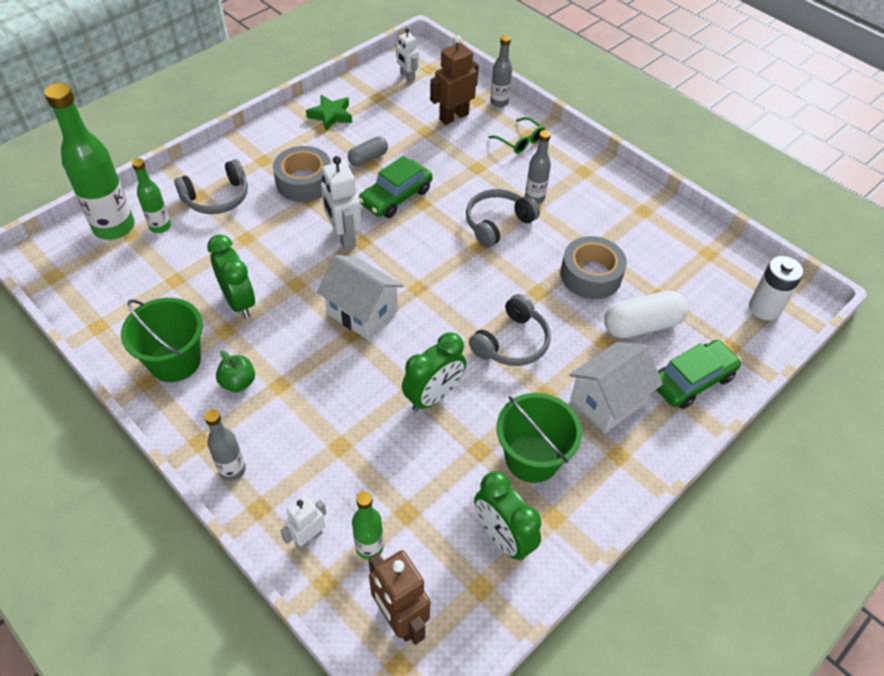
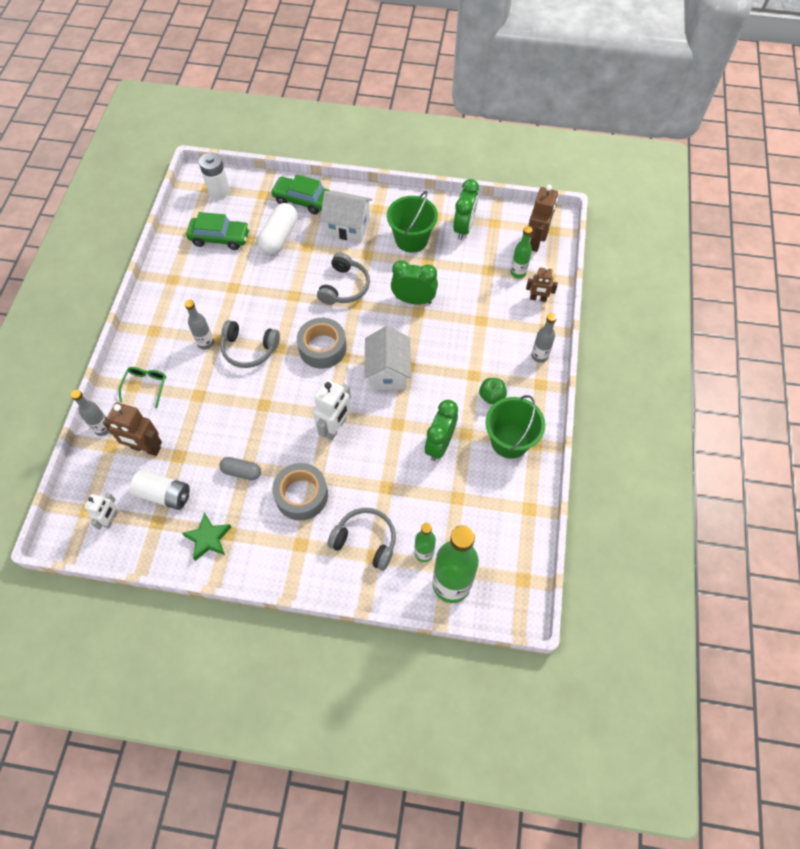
camera: 125 degrees left, 10 degrees up
white robot [280,496,326,550] -> brown robot [526,266,558,302]
green car [358,156,432,218] -> green car moved to [186,212,250,250]
grey headphones [469,294,551,366] -> grey headphones turned 105 degrees clockwise [317,253,370,305]
grey tape [560,236,627,299] -> grey tape moved to [297,318,347,369]
white capsule [604,291,688,338] -> white capsule turned 75 degrees clockwise [258,203,298,254]
none -> white battery [130,470,190,510]

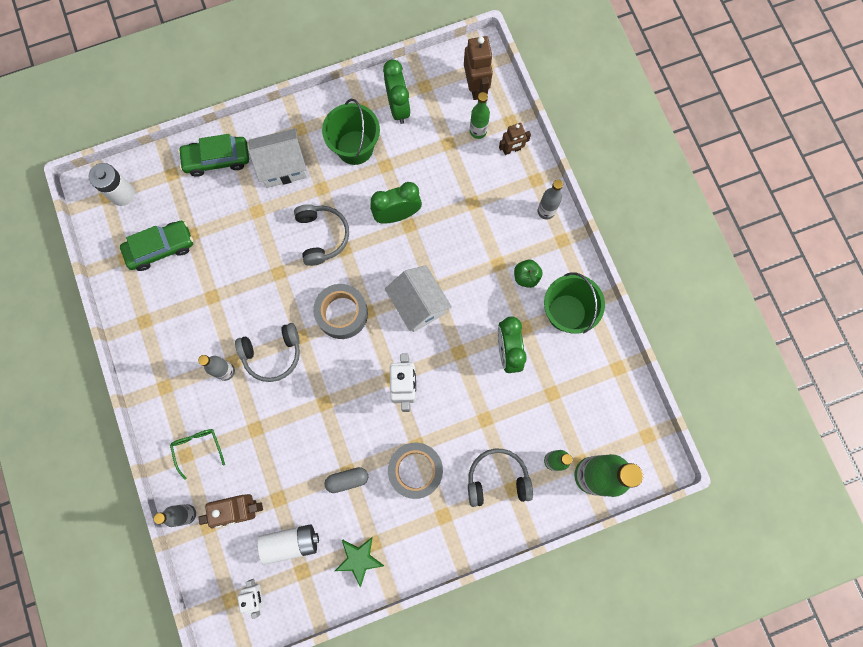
camera: 30 degrees left, 15 degrees up
white capsule [258,203,298,254] -> none

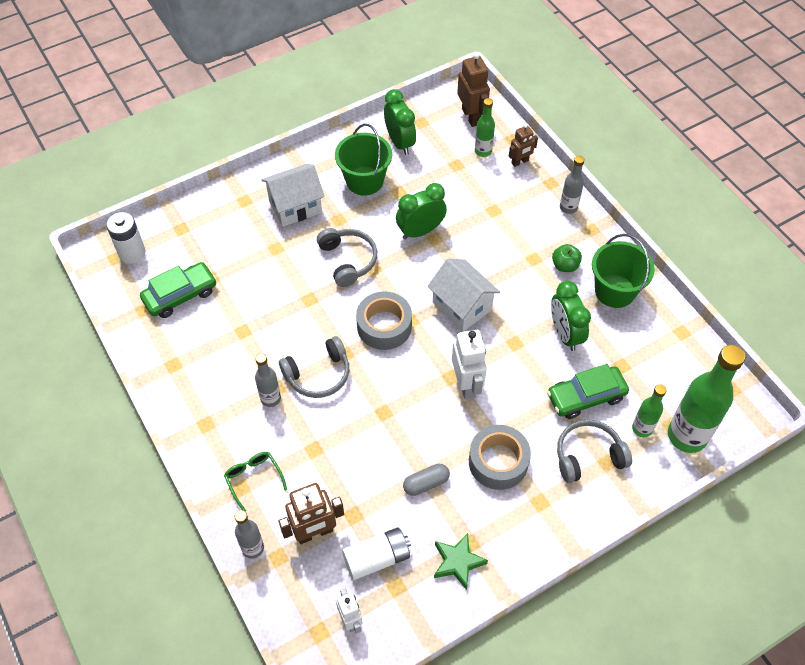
camera: 10 degrees left, 20 degrees down
green car [178,134,249,177] -> green car moved to [547,364,629,419]

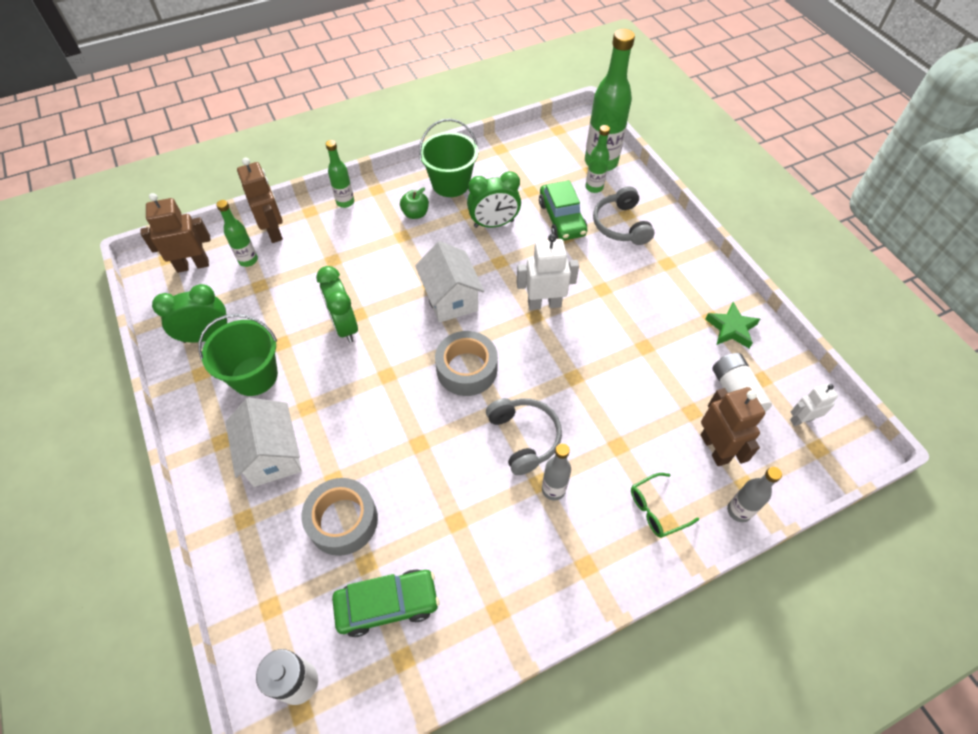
camera: 85 degrees left, 0 degrees up
green car [140,262,217,318] -> green car turned 105 degrees clockwise [332,569,439,637]
grey headphones [317,228,377,287] -> none
grey capsule [403,464,450,496] -> none
white house [428,258,500,331] -> white house turned 75 degrees counterclockwise [415,241,484,323]
grey tape [469,425,531,490] -> grey tape moved to [301,478,378,556]
brown robot [509,124,538,167] -> brown robot [237,158,283,243], size x1.61
grey bottle [560,156,584,214] -> green bottle [326,140,354,208]

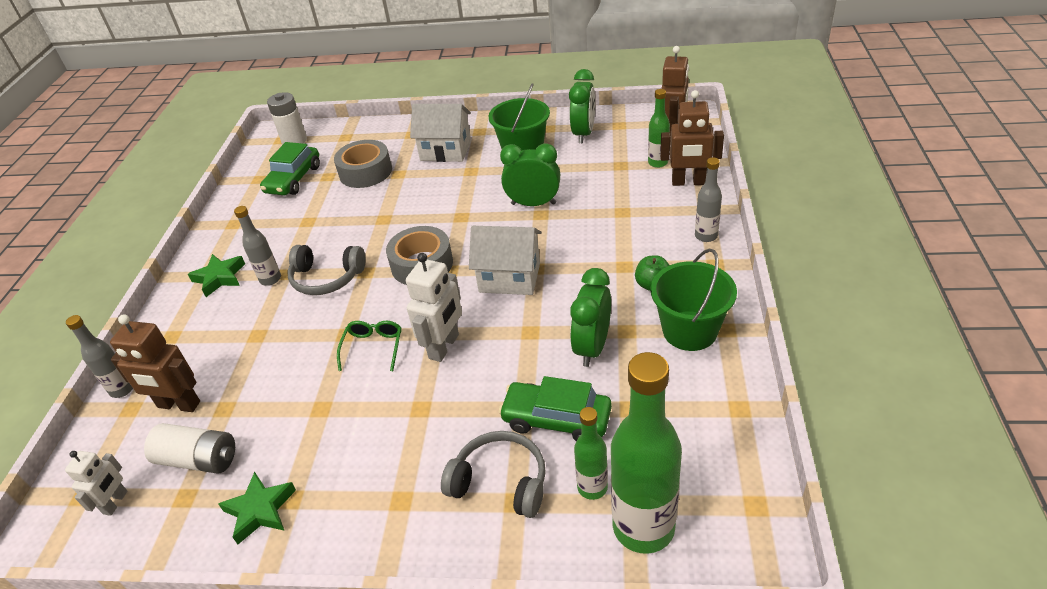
camera: 125 degrees right, 15 degrees down
green bottle [326,140,354,208] -> grey bottle [695,157,722,242]
green glasses [631,473,699,538] -> green glasses moved to [337,321,402,371]
none -> green star [188,254,245,297]

